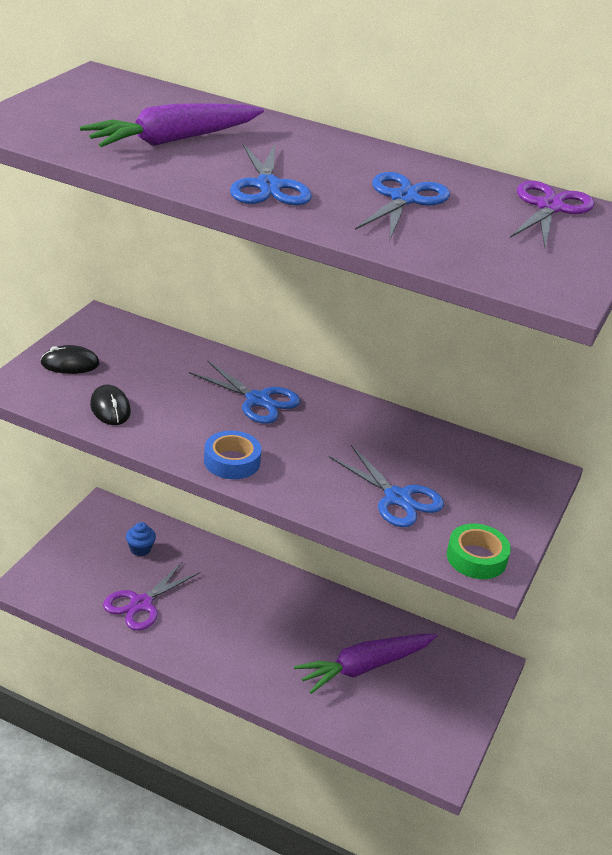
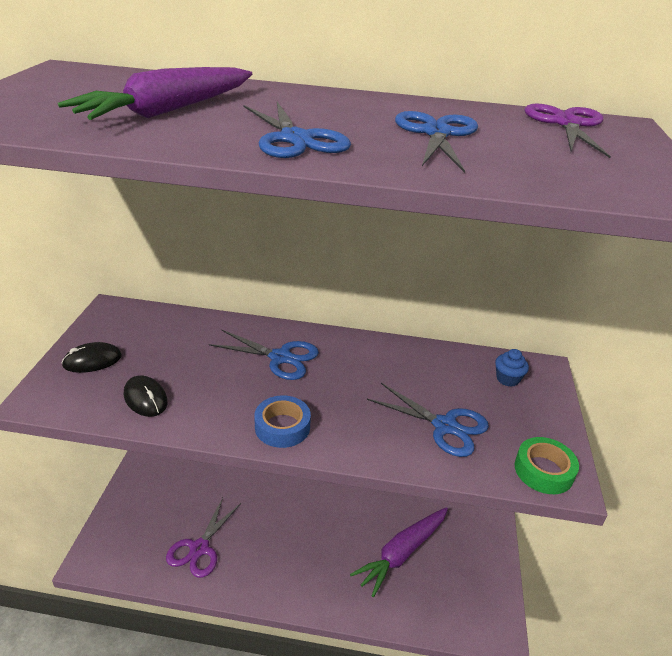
camera: 15 degrees left, 0 degrees up
blue cupcake [126,522,156,556] -> blue cupcake moved to [495,349,529,387]

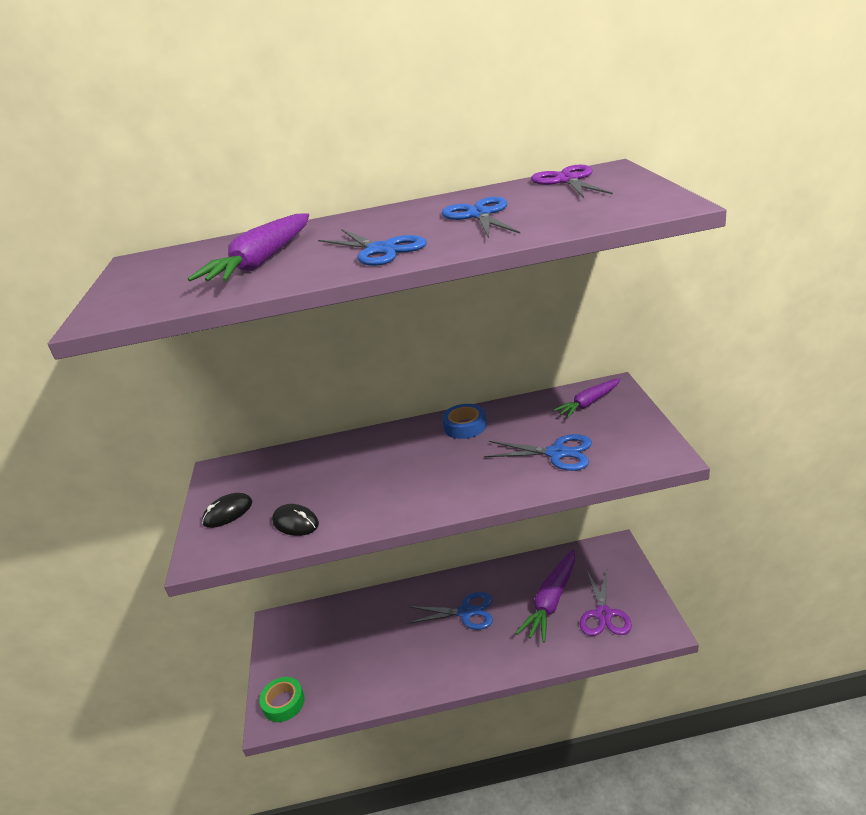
camera: 10 degrees left, 5 degrees down
purple scissors [166,497,241,578] -> purple scissors moved to [580,570,632,636]
blue scissors [209,329,319,380] -> blue scissors moved to [407,592,493,630]
blue tape [254,396,311,448] -> blue tape moved to [442,404,487,439]
blue cupcake [495,349,529,387] -> purple carrot [553,378,621,418]
green tape [515,437,579,494] -> green tape moved to [259,677,305,722]

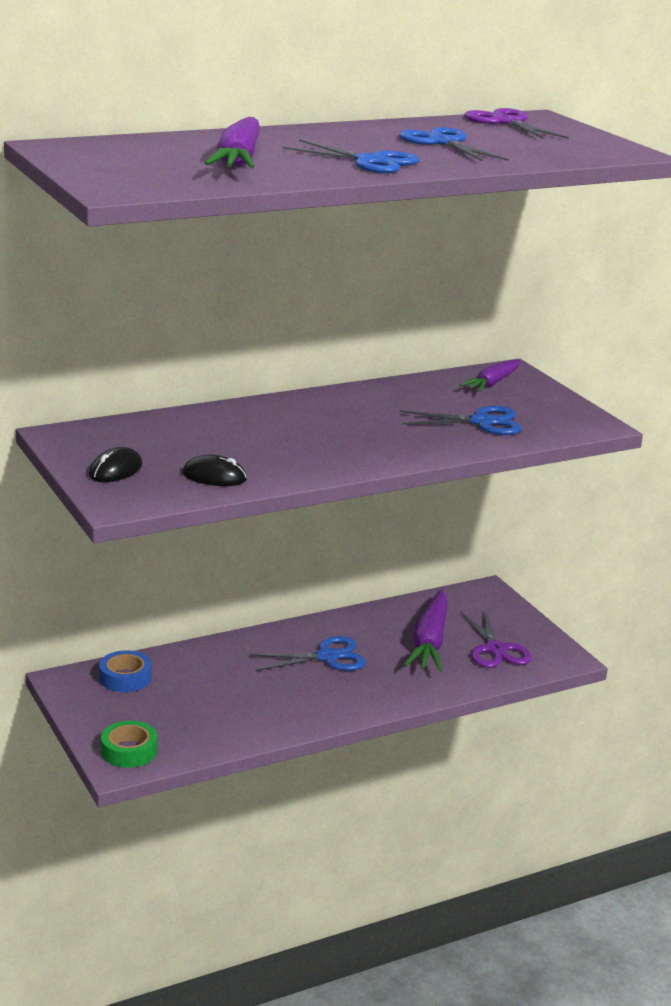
camera: 25 degrees left, 5 degrees down
blue tape [442,404,487,439] -> blue tape moved to [99,650,152,692]

